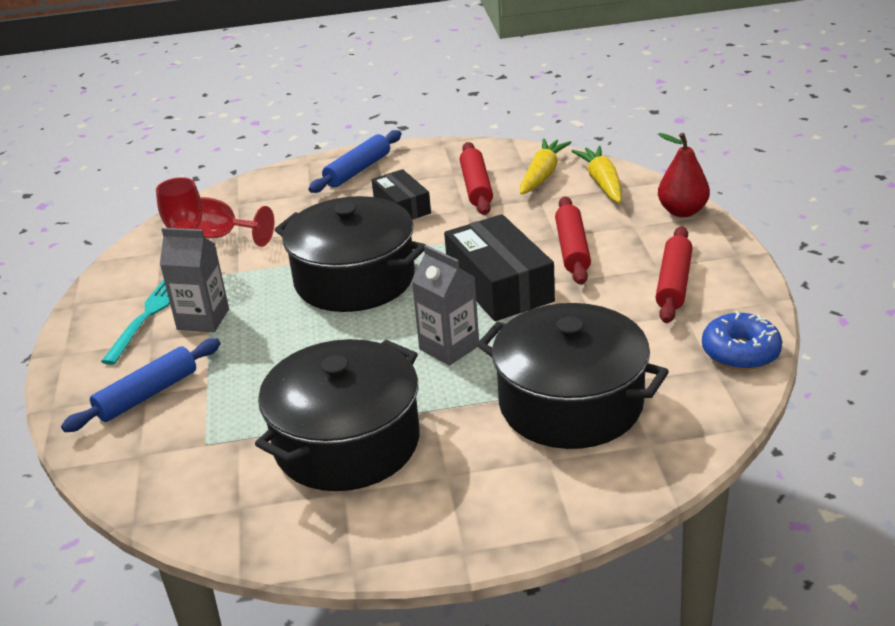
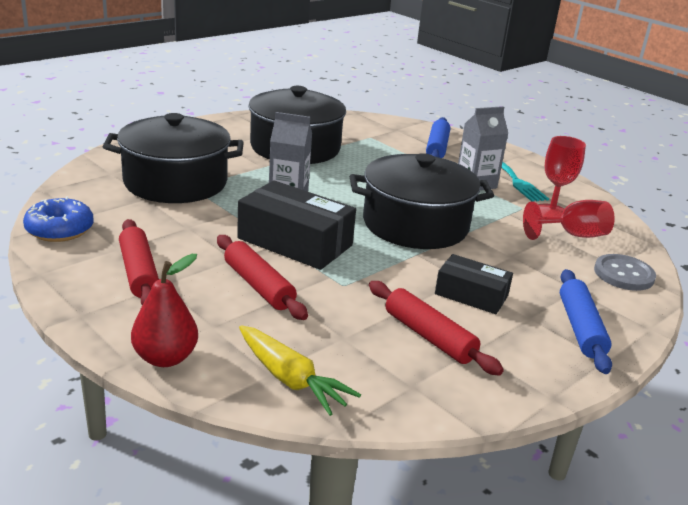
camera: 140 degrees right, 5 degrees down
yellow carrot [520,138,572,195] -> none
none -> grey button [594,254,656,291]

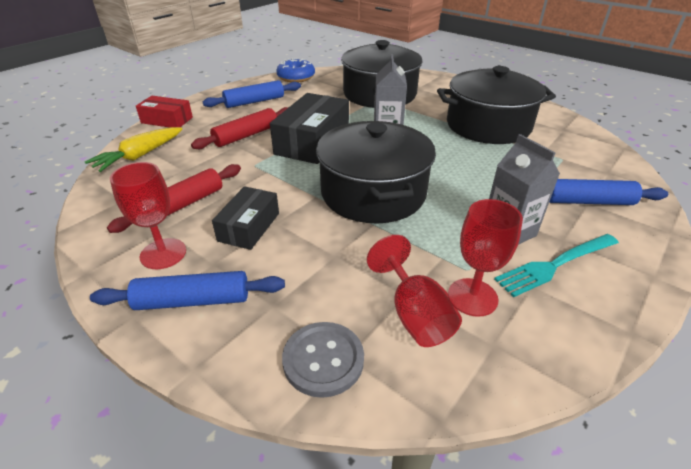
camera: 85 degrees right, 10 degrees up
red rolling pin [119,219,159,305] -> blue rolling pin [203,80,301,108]
red pear [131,254,198,367] -> red box [136,96,193,128]
none -> red goblet [110,162,186,269]

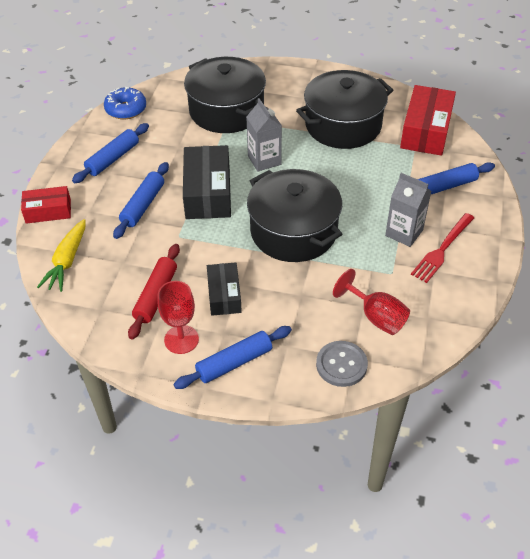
camera: 25 degrees left, 10 degrees up
red rolling pin [191,107,288,149] -> blue rolling pin [113,162,169,239]
red goblet [448,199,523,317] -> none
turquoise fork [494,234,619,297] -> red fork [411,213,474,283]
none -> red box [400,85,456,156]

